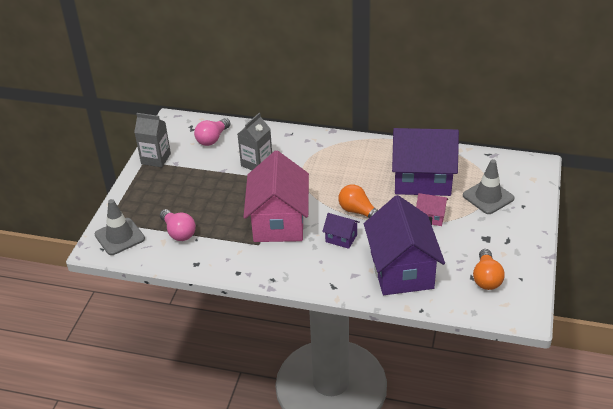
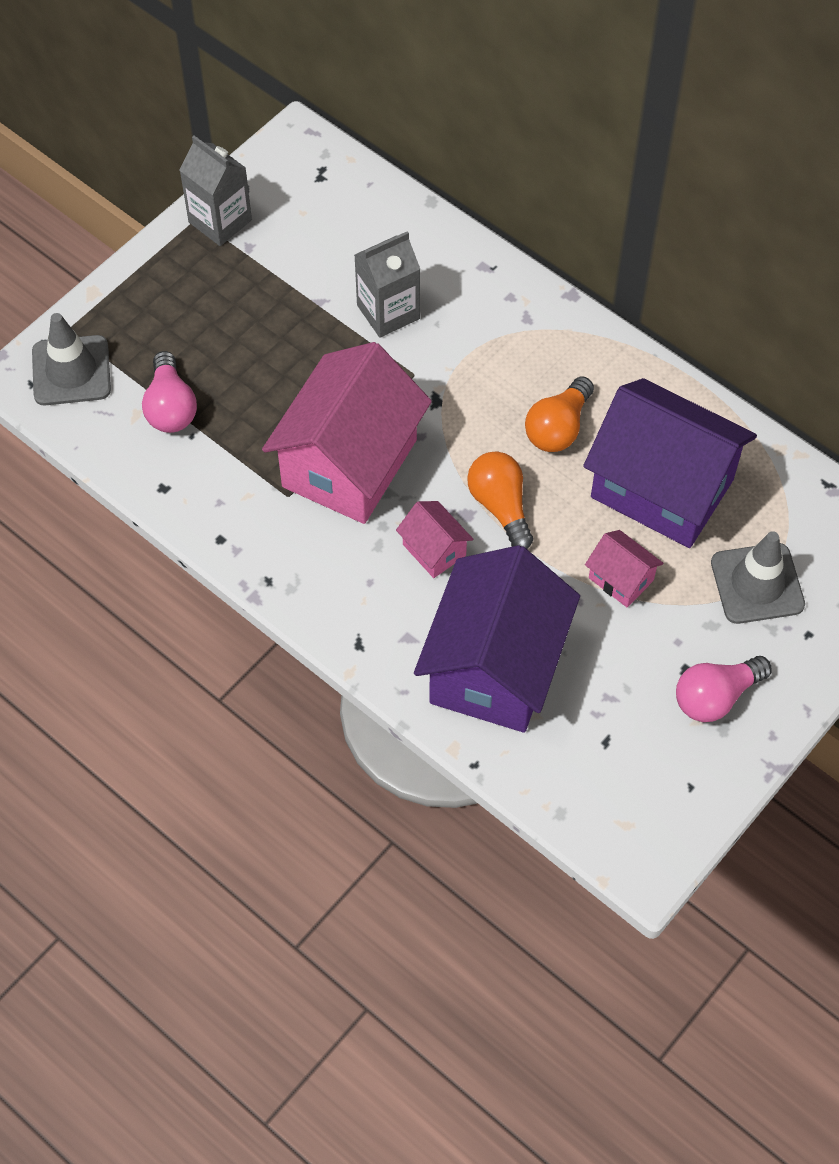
camera: 25 degrees right, 20 degrees up
pink light bulb [194,118,231,146] -> pink light bulb moved to [676,656,772,722]
purple house [322,213,360,249] -> pink house [396,501,473,578]
orange light bulb [473,249,505,290] -> orange light bulb moved to [525,376,594,452]

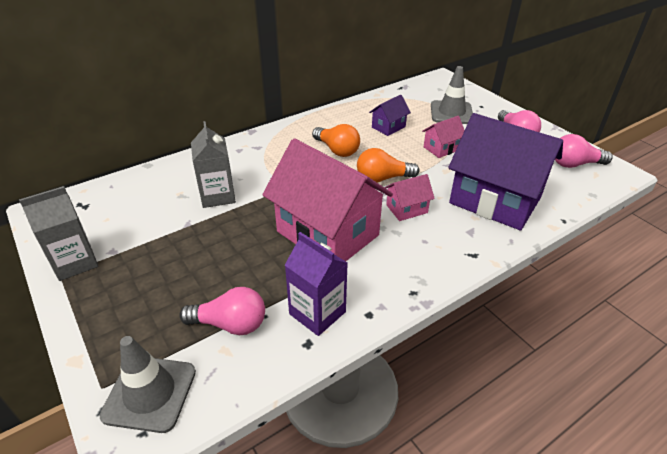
camera: 75 degrees left, 20 degrees down
purple house [583,378,757,548] -> purple house [369,95,411,136], size x0.44
none -> purple carton [285,232,348,336]
none -> pink light bulb [555,134,613,168]

